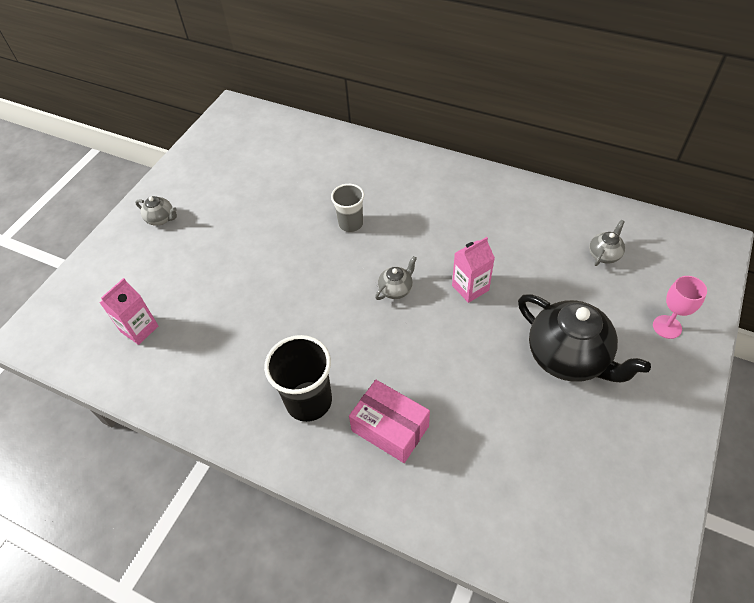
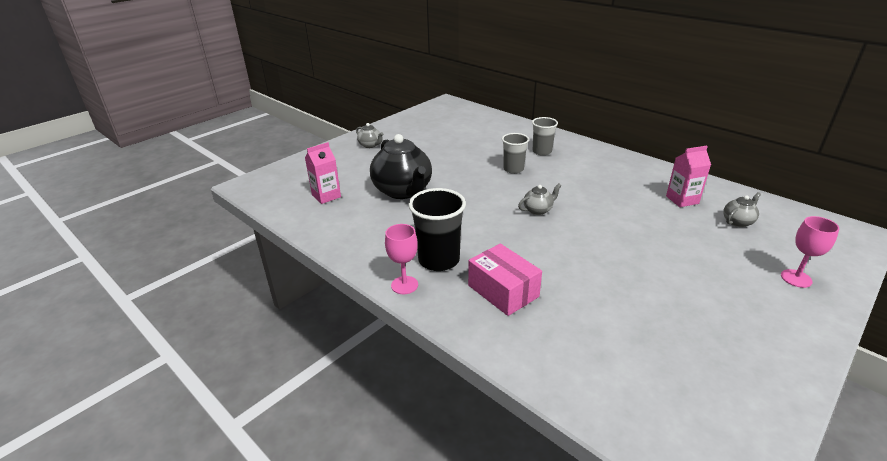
camera: 15 degrees right, 20 degrees down
pink carton [452,237,495,303] -> pink carton moved to [666,146,711,207]
black teapot [518,294,651,382] -> black teapot moved to [370,134,432,199]
none -> pink goblet [385,224,418,294]
none -> grey cup [532,117,558,156]

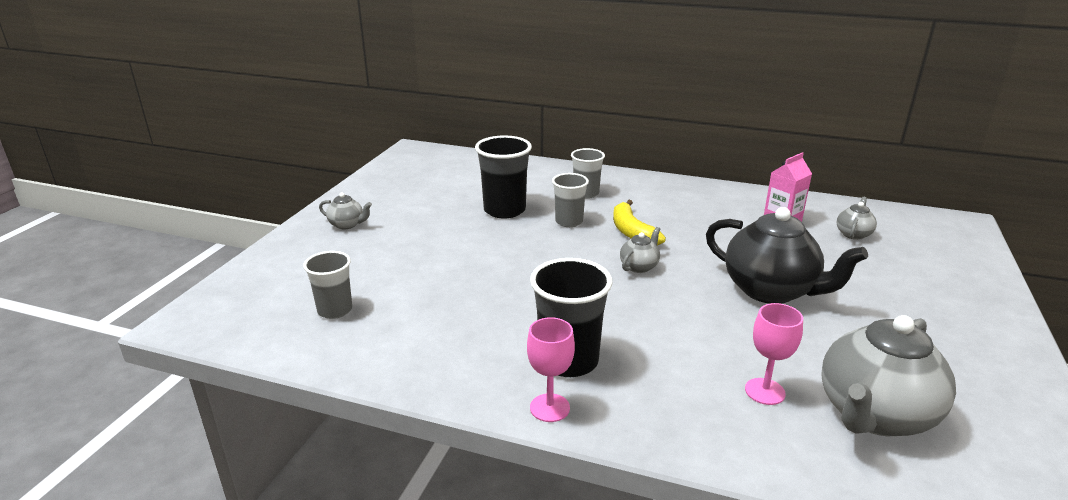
camera: 25 degrees left, 5 degrees down
pink carton [305,142,341,204] -> grey cup [303,251,352,319]
black teapot [370,134,432,199] -> black teapot moved to [706,207,868,304]
pink box [468,244,542,316] -> none
pink goblet [781,216,839,288] -> pink goblet moved to [745,303,803,405]
none -> black cup [475,135,532,219]
none -> yellow banana [613,200,666,245]
none -> grey teapot [821,315,956,436]

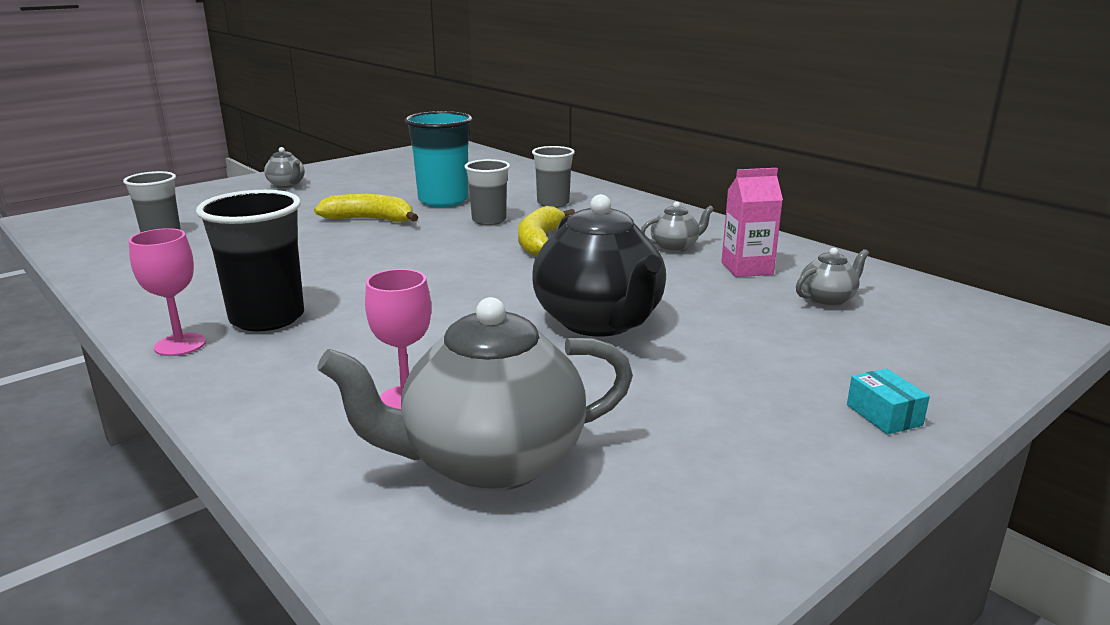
camera: 30 degrees right, 5 degrees down
black cup [475,135,532,219] -> turquoise cup [405,111,472,207]
grey teapot [620,227,660,273] -> grey teapot moved to [641,201,714,252]
none -> yellow banana [314,194,418,222]
none -> turquoise box [847,368,930,434]

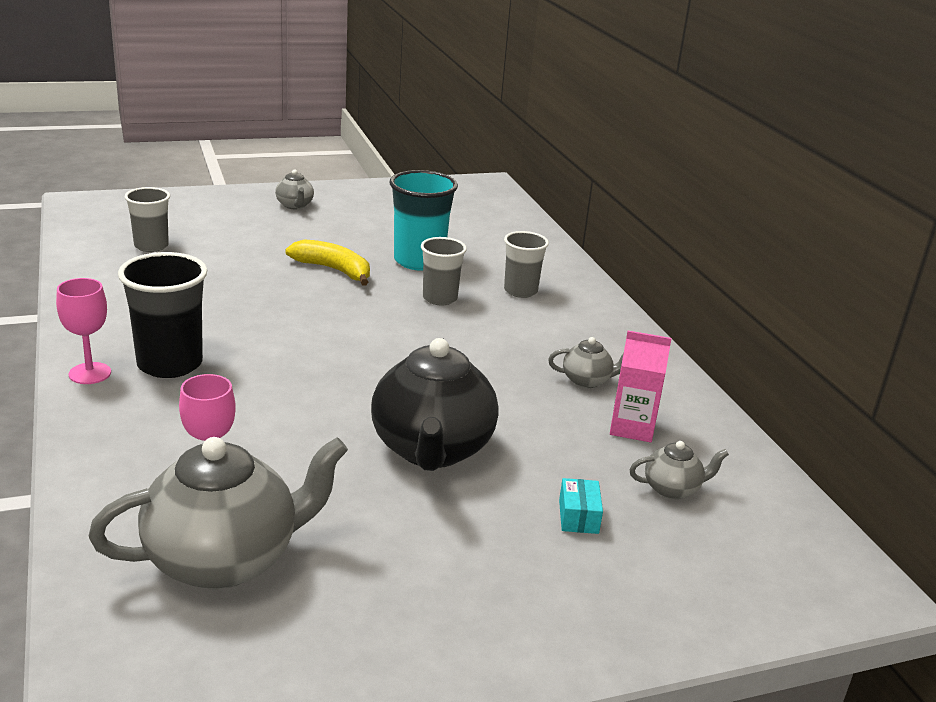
camera: 20 degrees right, 5 degrees up
grey teapot [317,297,633,491] -> grey teapot turned 150 degrees clockwise [89,437,348,589]
yellow banana [518,206,575,255] -> none
turquoise box [847,368,930,434] -> turquoise box moved to [559,478,603,534]

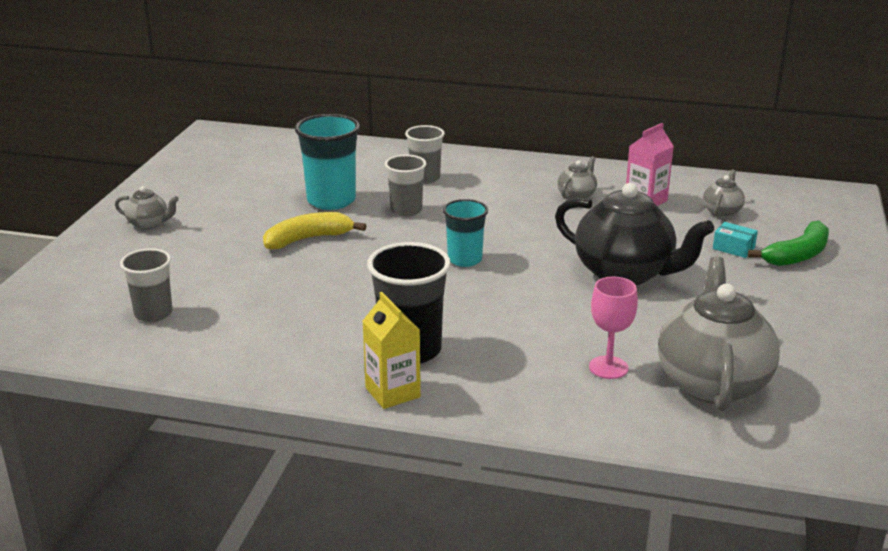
camera: 55 degrees left, 0 degrees up
pink goblet [56,278,111,384] -> yellow carton [363,292,421,409]
none -> turquoise cup [443,199,488,267]
none -> green banana [748,221,829,266]

